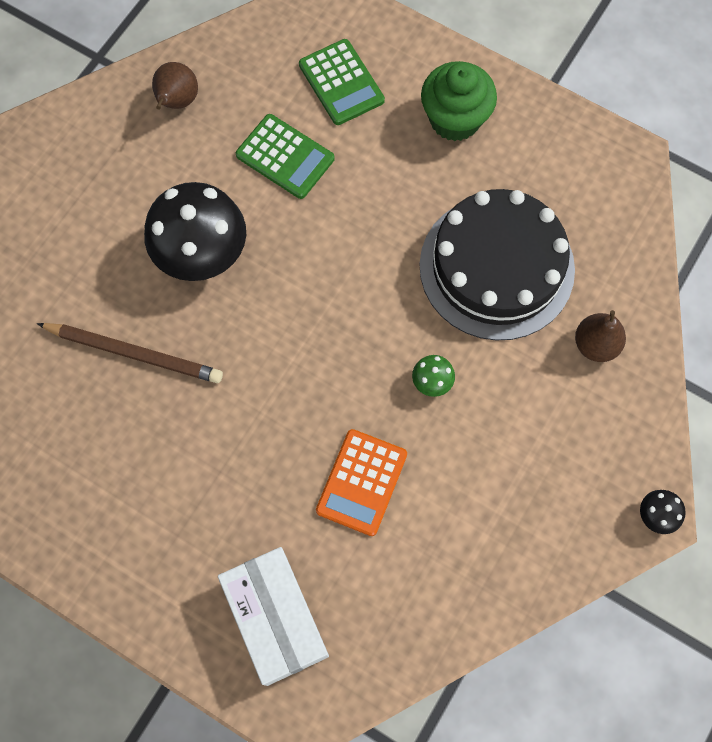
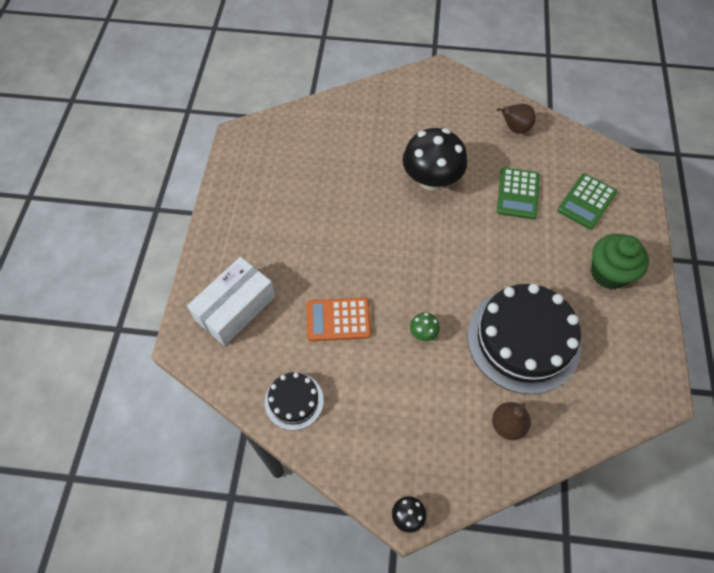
camera: 65 degrees right, 10 degrees down
brown pencil [37,323,223,383] -> none
none -> black cake [265,372,324,430]

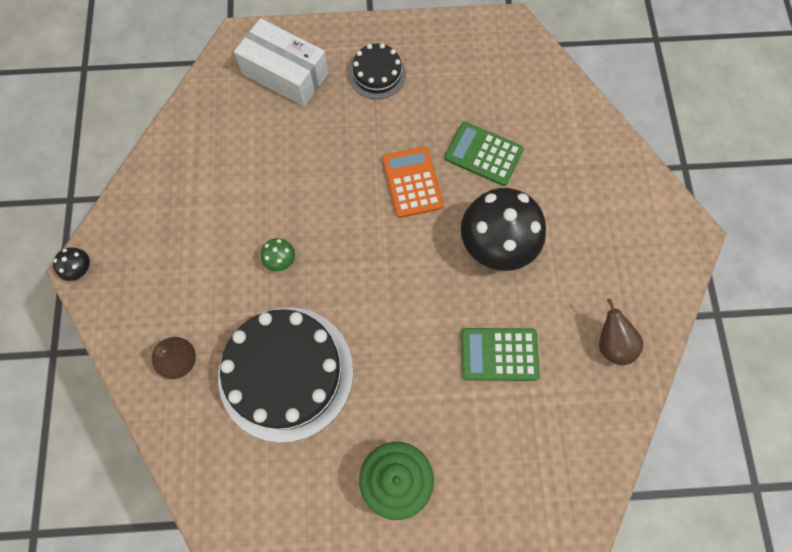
camera: 80 degrees right, 10 degrees up
black cake [265,372,324,430] -> black cake moved to [349,43,406,99]
orange calculator [307,298,371,341] -> orange calculator moved to [382,147,444,218]
green calculator [557,173,617,230] -> green calculator moved to [445,122,524,186]

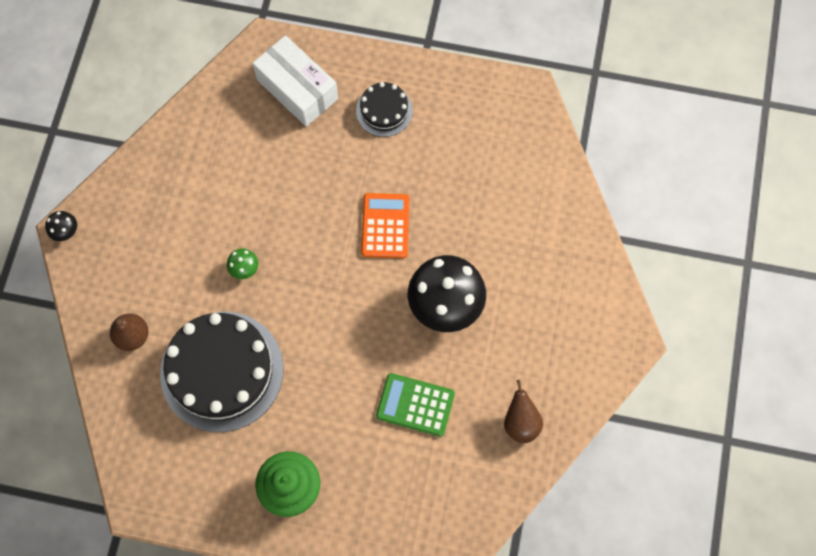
camera: 15 degrees right, 0 degrees up
green calculator [445,122,524,186] -> none

